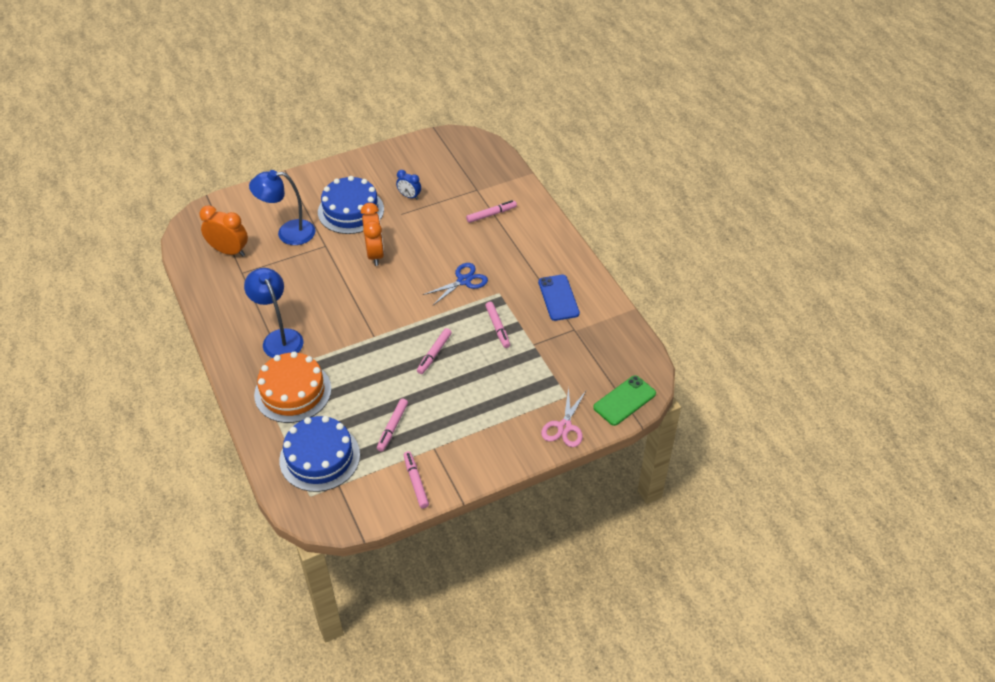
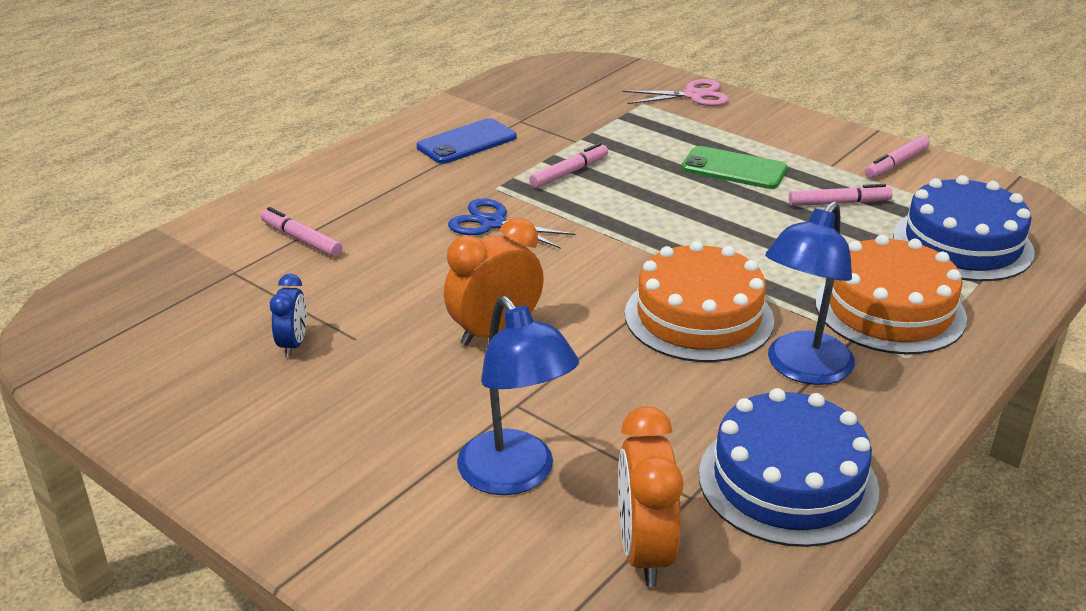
camera: 115 degrees left, 15 degrees down
blue cake [318,176,384,234] -> blue cake moved to [699,388,879,547]
pink marker [417,328,452,374] -> none
green phone [593,375,656,426] -> green phone moved to [681,146,787,189]
none -> orange cake [625,241,774,362]

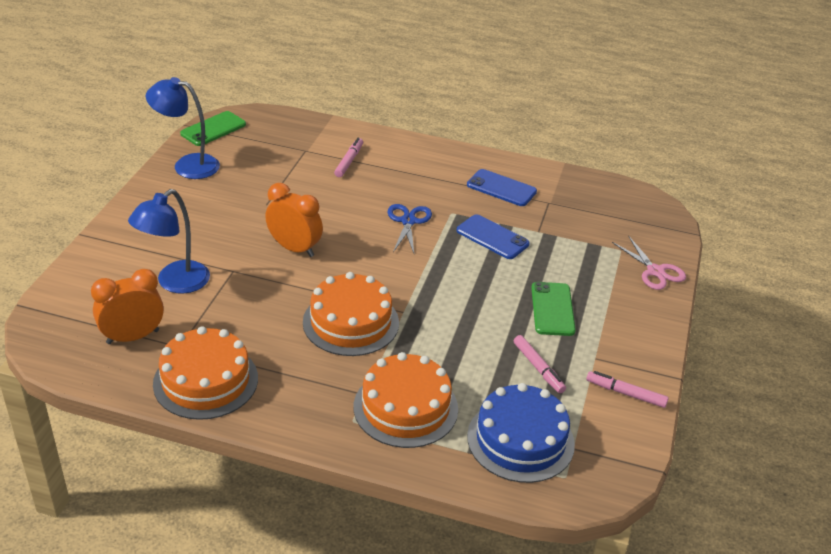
camera: 65 degrees right, 5 degrees up
blue clock [270,274,307,357] -> none
pink marker [529,143,608,188] -> blue phone [456,214,530,259]
blue cake [699,388,879,547] -> orange cake [153,326,258,420]
blue lamp [765,201,855,385] -> blue lamp moved to [146,77,220,179]
none -> green phone [180,111,246,146]

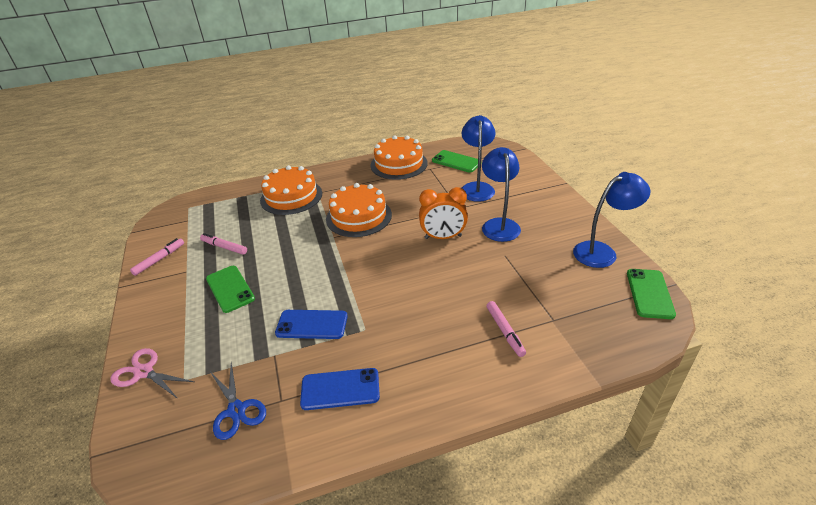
camera: 150 degrees right, 0 degrees up
orange clock [91,269,164,344] -> green phone [432,150,482,173]
blue scissors [388,204,432,253] -> blue scissors moved to [211,362,266,440]
blue cake [467,383,575,483] -> none
pink marker [586,371,669,408] -> pink marker turned 45 degrees counterclockwise [130,238,184,276]
none -> blue lamp [482,147,521,242]

